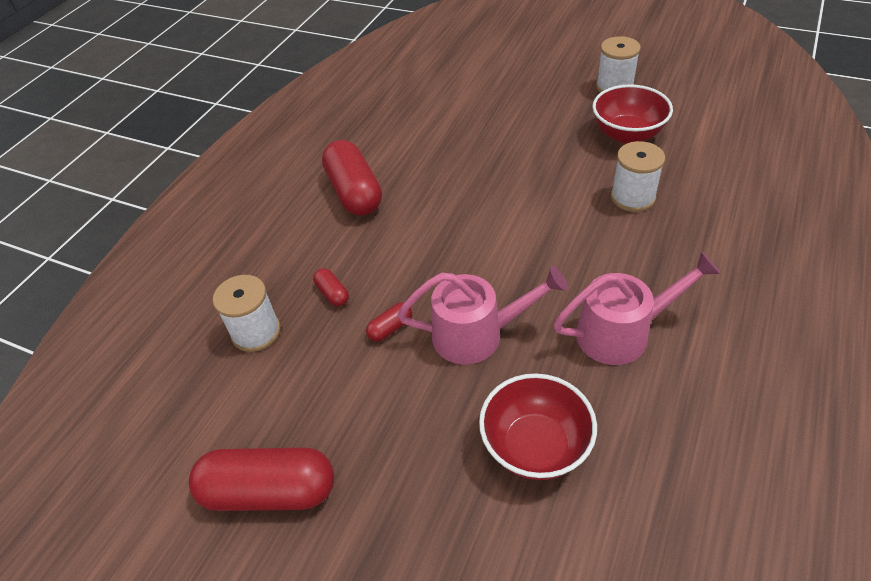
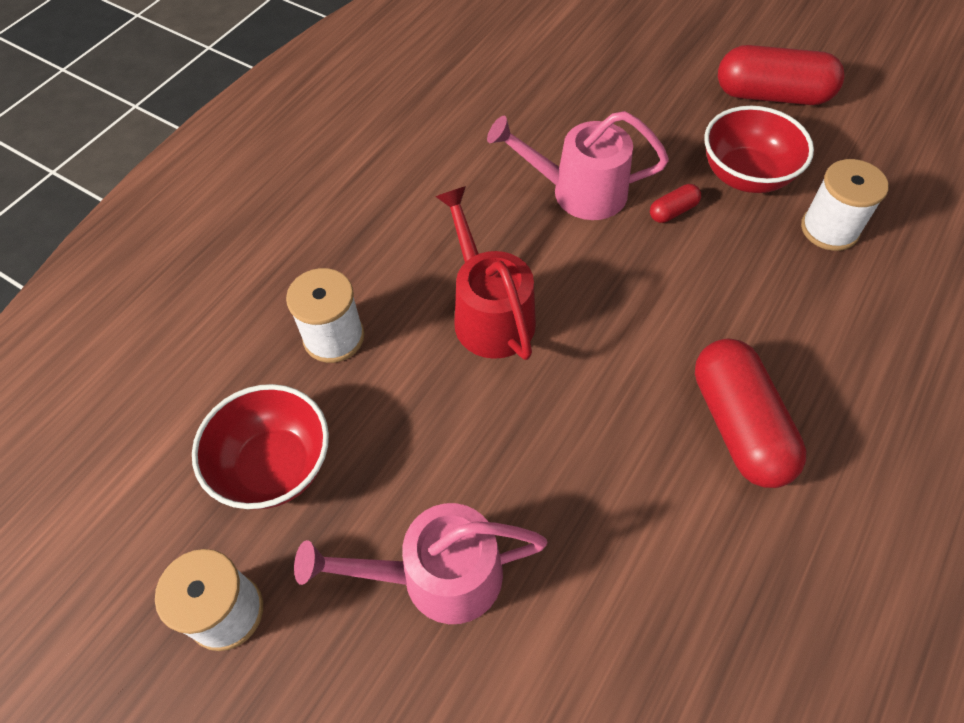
camera: 175 degrees left, 10 degrees up
red capsule [313,268,349,306] -> none
red bowl [479,373,597,480] -> red bowl moved to [704,106,814,193]
pink watering can [553,251,721,365] -> pink watering can moved to [294,503,547,624]
none -> red watering can [435,186,536,360]

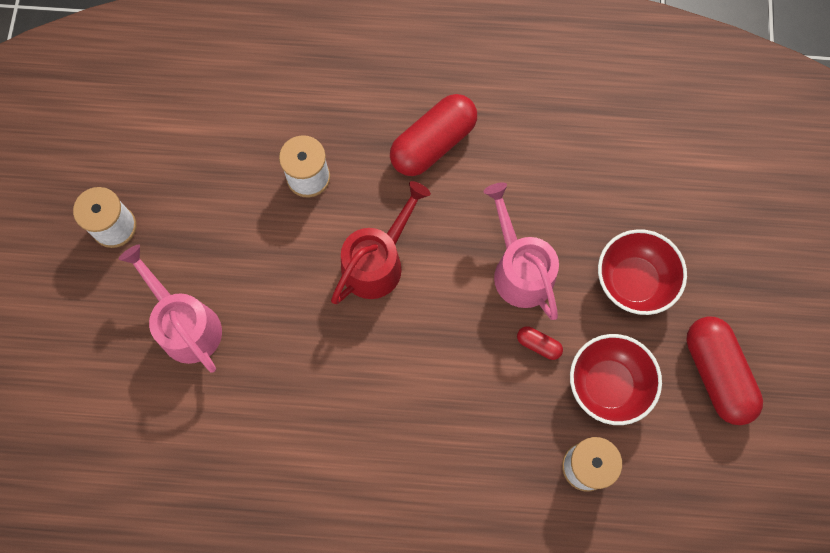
camera: 60 degrees right, 15 degrees up
red bowl [192,384,329,509] -> red bowl moved to [598,229,687,315]
red capsule [695,338,806,488] -> red capsule moved to [390,94,477,176]

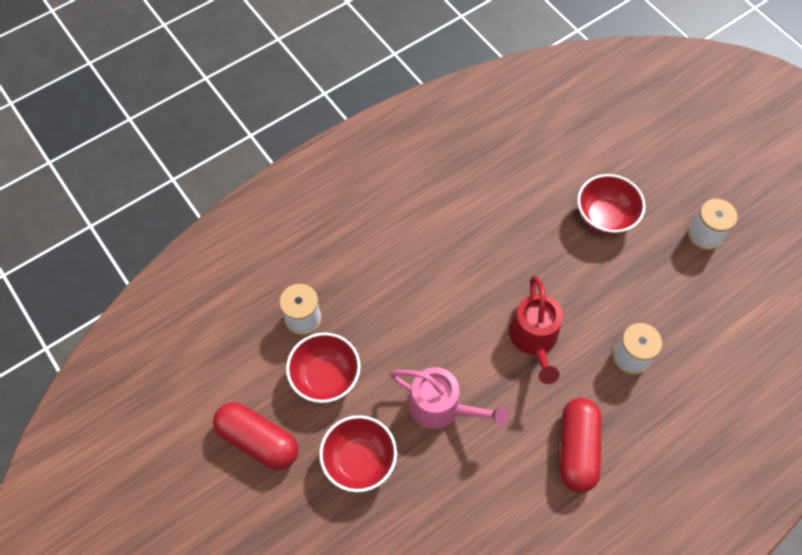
camera: 140 degrees right, 10 degrees down
pink watering can [119,245,222,372] -> red bowl [577,174,645,235]
red capsule [517,326,563,360] -> none

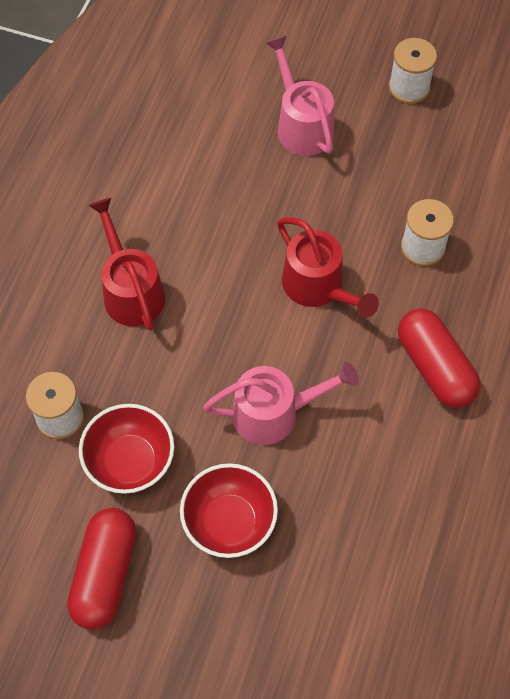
camera: 35 degrees left, 0 degrees up
red capsule [213,402,298,470] -> red capsule turned 75 degrees counterclockwise [67,508,137,630]
red bowl [577,174,645,235] -> pink watering can [266,36,334,156]
none -> red watering can [89,198,165,331]

